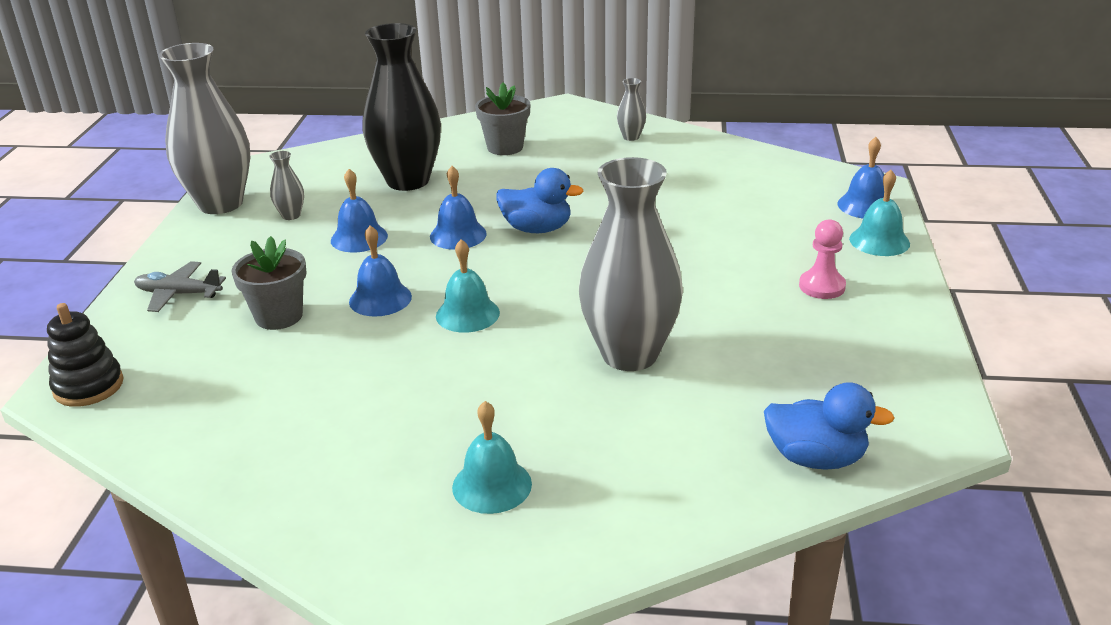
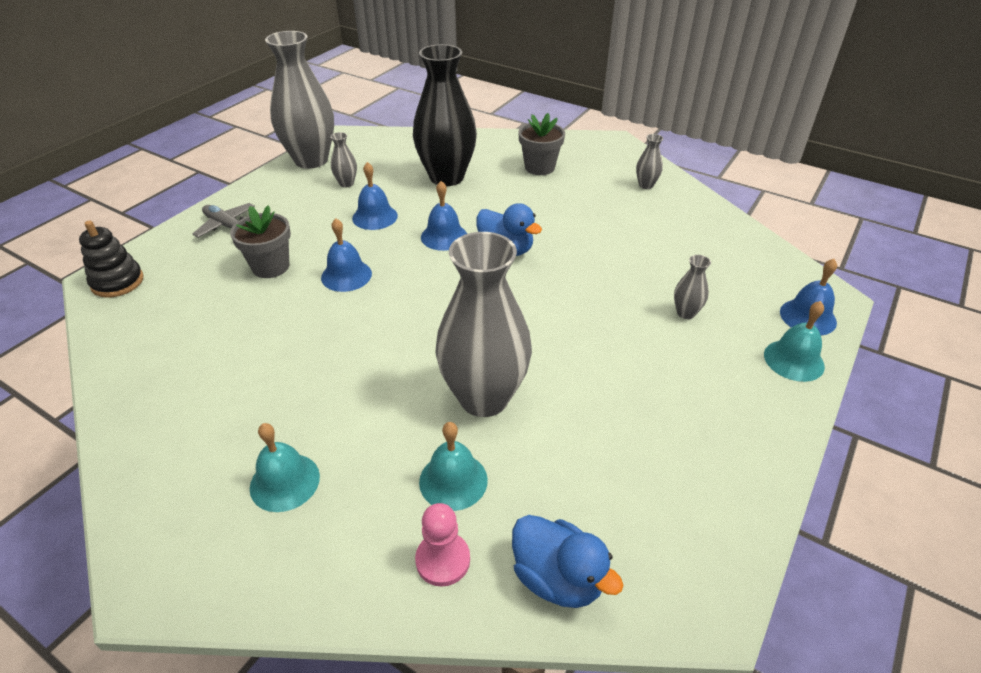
camera: 25 degrees right, 10 degrees up
turquoise bell [436,239,500,333] -> turquoise bell moved to [419,422,488,511]
pink pawn [799,219,846,299] -> pink pawn moved to [415,503,470,587]
none -> grey vase [674,255,711,319]

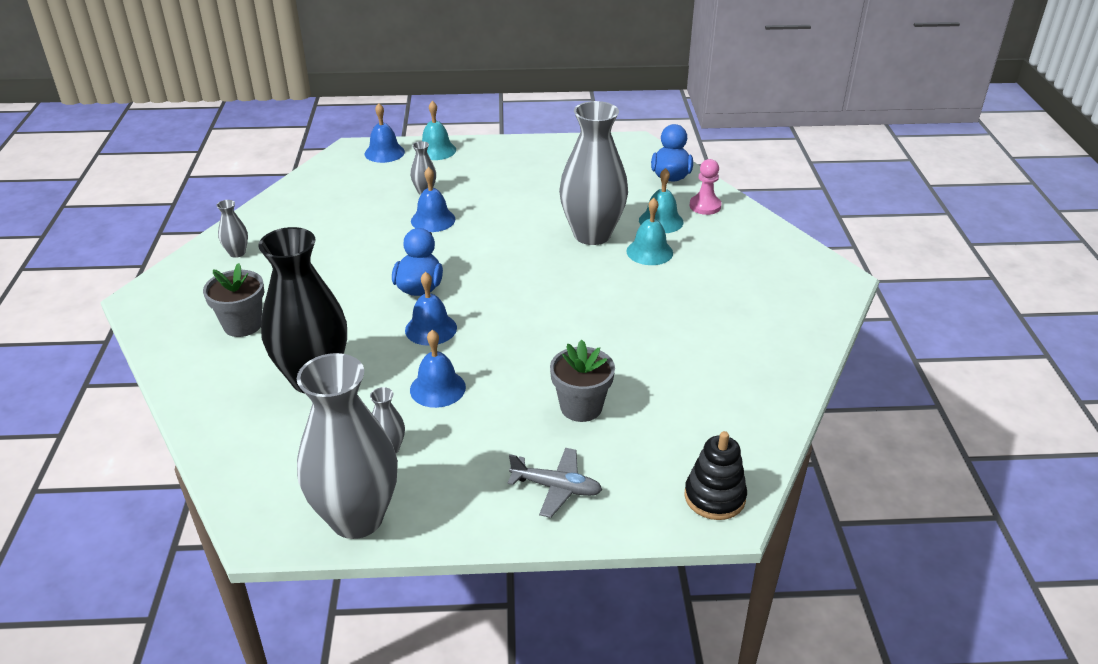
camera: 125 degrees left, 5 degrees down
grey plane [193,203,255,238] -> grey plane turned 75 degrees counterclockwise [508,448,602,518]
turquoise bell [250,423,320,512] -> turquoise bell moved to [626,198,673,265]
blue bell [321,218,372,292] -> blue bell moved to [411,167,455,232]

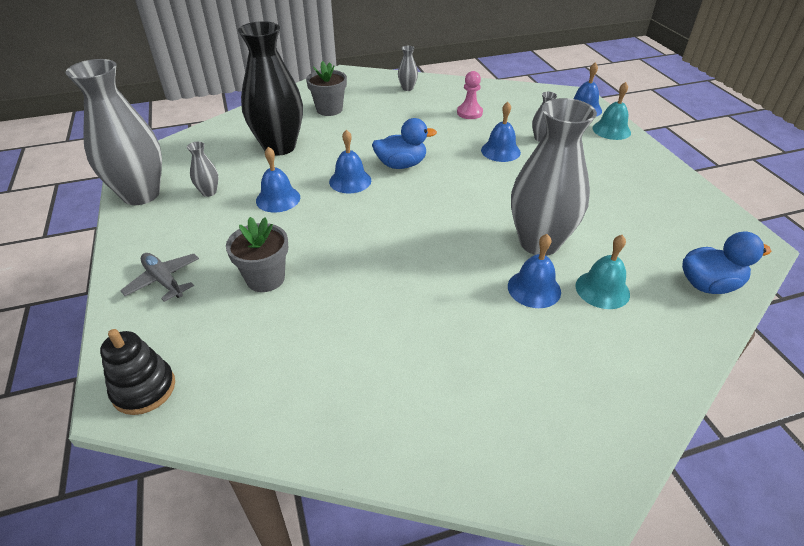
camera: 75 degrees right, 5 degrees up
grey plane [508,448,602,518] -> grey plane turned 135 degrees clockwise [120,253,199,302]
turquoise bell [626,198,673,265] -> blue bell [508,234,561,308]
pink pawn [690,159,722,215] -> pink pawn moved to [457,71,483,119]

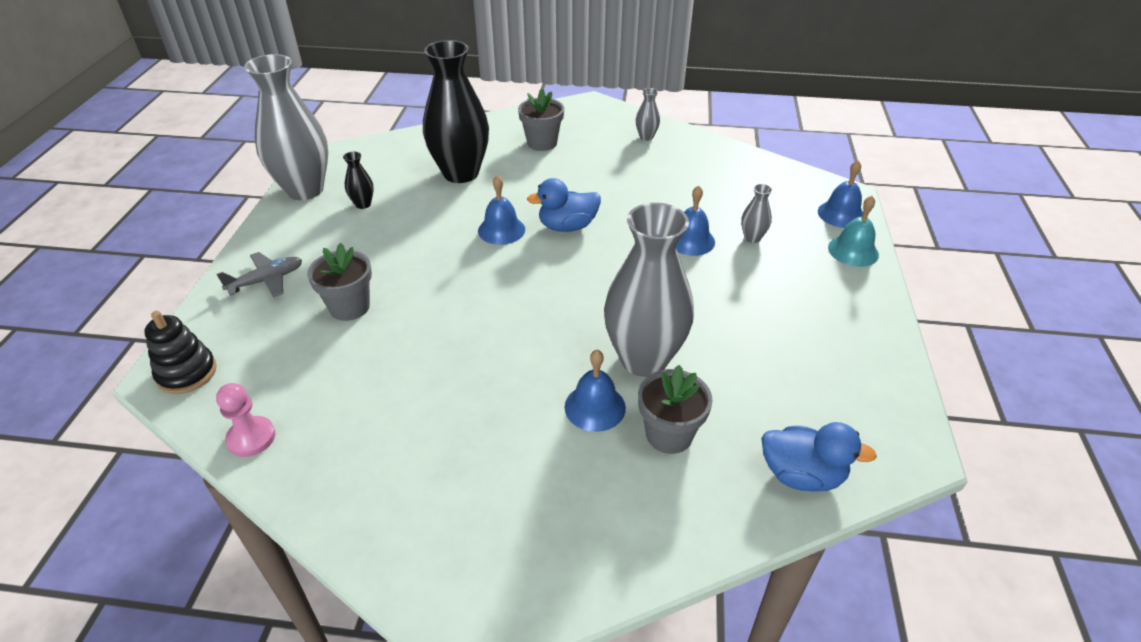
camera: 25 degrees right, 0 degrees up
grey plane [120,253,199,302] -> grey plane turned 75 degrees clockwise [217,252,302,298]
grey vase [187,142,219,197] -> black vase [343,152,374,209]
blue bell [256,147,300,213] -> none
blue duck [372,118,437,169] -> blue duck turned 150 degrees clockwise [527,178,601,232]
pink pawn [457,71,483,119] -> pink pawn moved to [216,383,275,457]
turquoise bell [575,235,630,309] -> grey flower pot [638,365,713,454]

